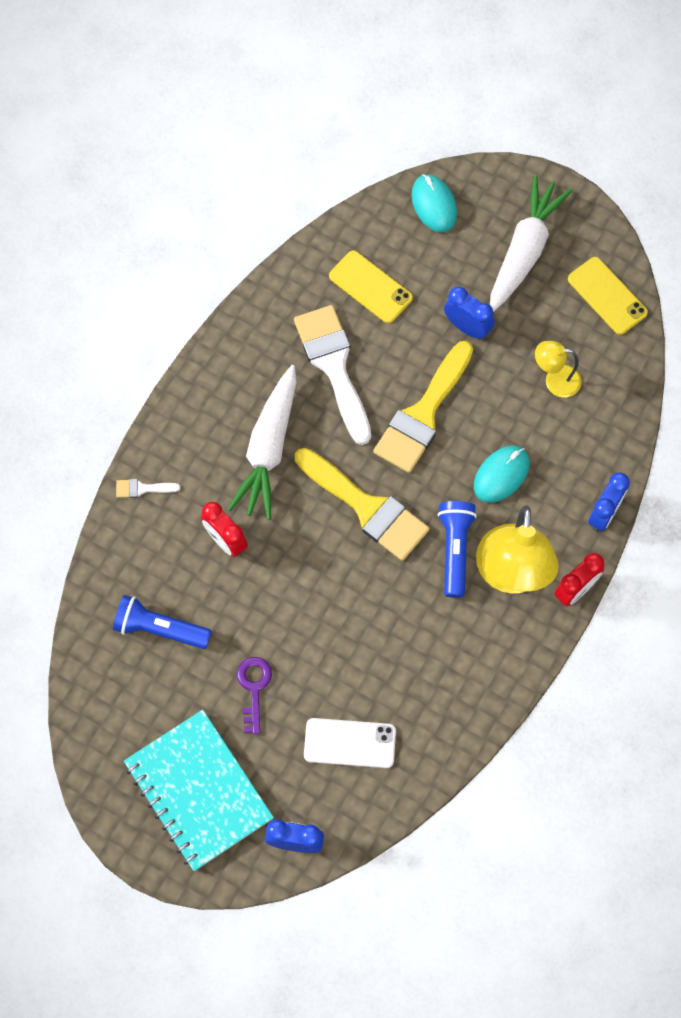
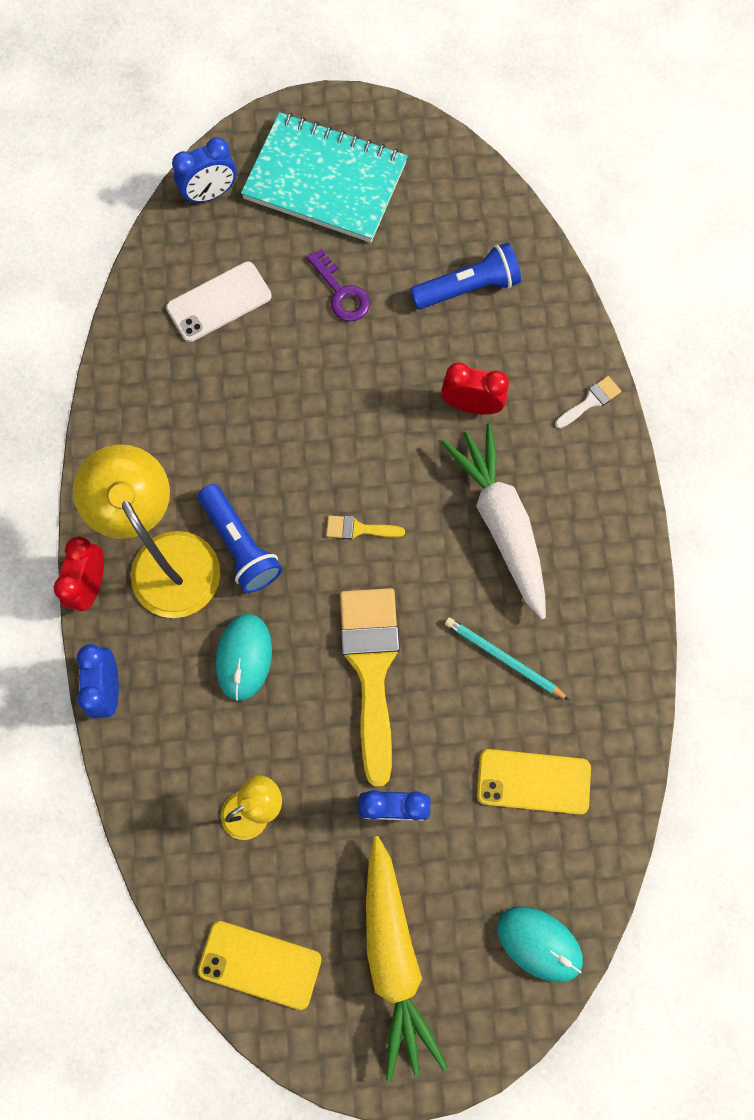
camera: 145 degrees right, 5 degrees up
white brush [294,305,371,445] -> turquoise pencil [445,617,569,700]
yellow brush [295,448,430,561] -> yellow brush [326,515,405,540], size x0.41
white carrot [490,175,573,312] -> yellow carrot [366,836,447,1082]

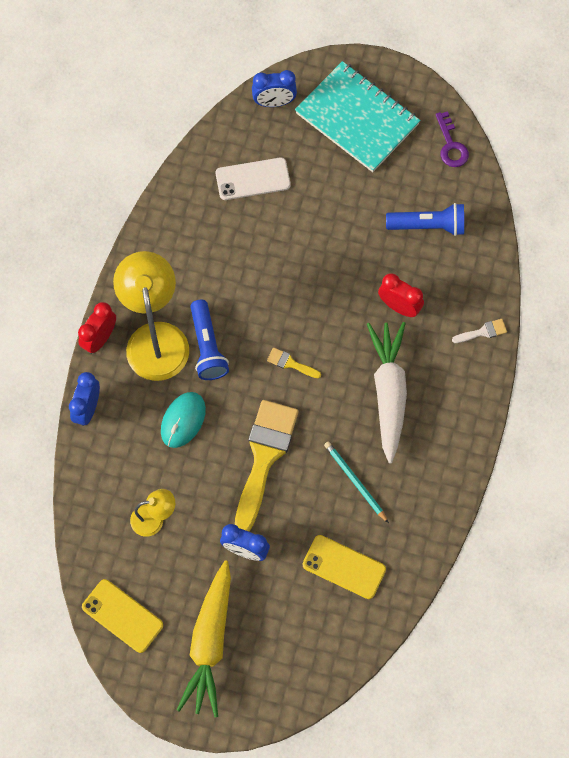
camera: 20 degrees right, 5 degrees down
purple key [307,249,370,321] -> purple key moved to [435,111,469,167]
turquoise mouse [497,906,583,982] -> none

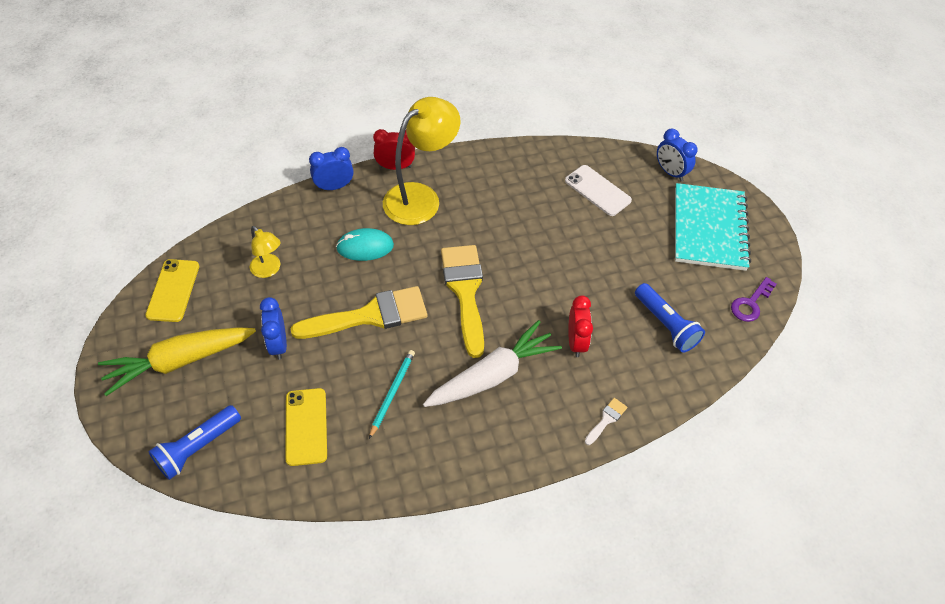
camera: 55 degrees right, 15 degrees down
blue flashlight [190,300,229,380] -> blue flashlight moved to [148,405,241,480]
yellow brush [267,348,321,378] -> yellow brush [441,245,484,358], size x2.42
white brush [452,319,507,343] -> white brush turned 90 degrees counterclockwise [585,398,627,445]

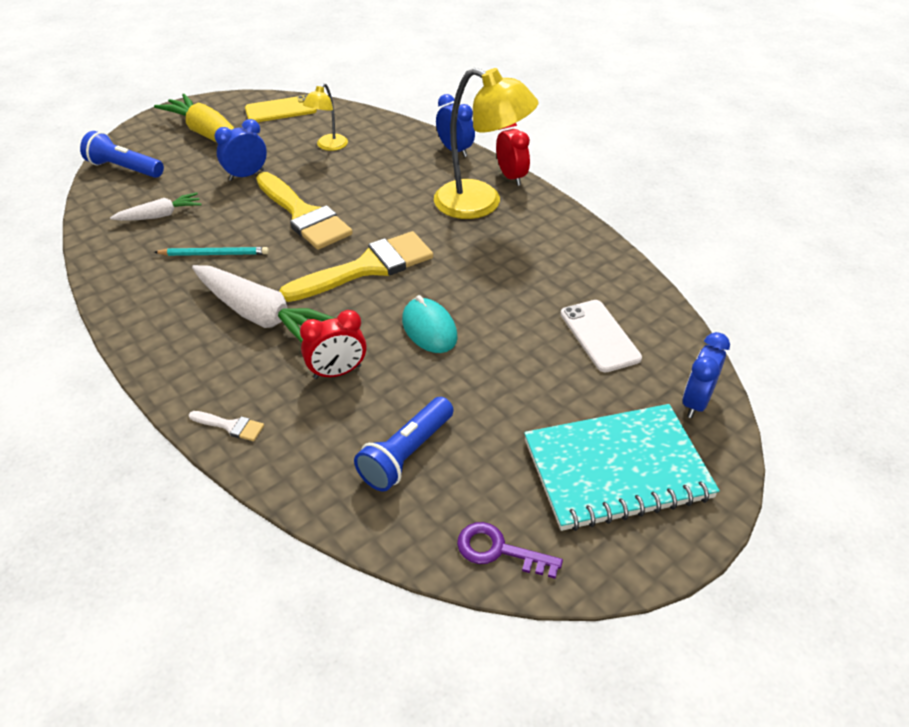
camera: 70 degrees right, 10 degrees down
yellow phone [285,388,327,466] -> white carrot [110,192,202,221]
turquoise mouse [336,228,394,261] -> turquoise mouse moved to [402,295,458,353]
white phone [565,165,632,216] -> white phone turned 45 degrees counterclockwise [560,300,642,373]

